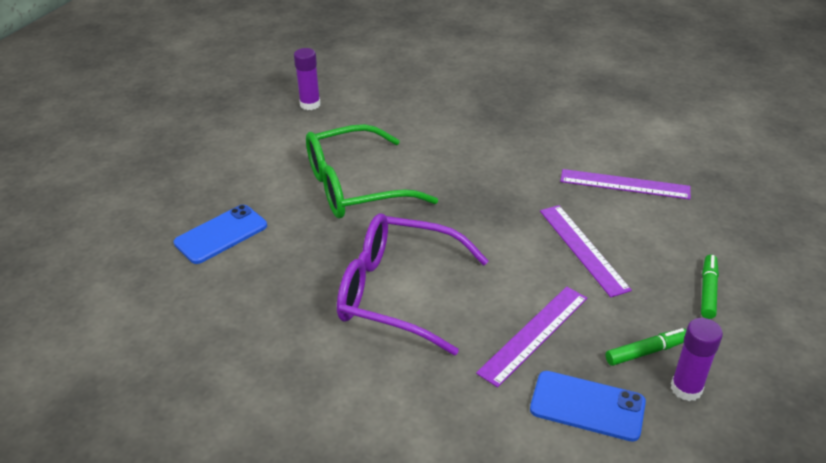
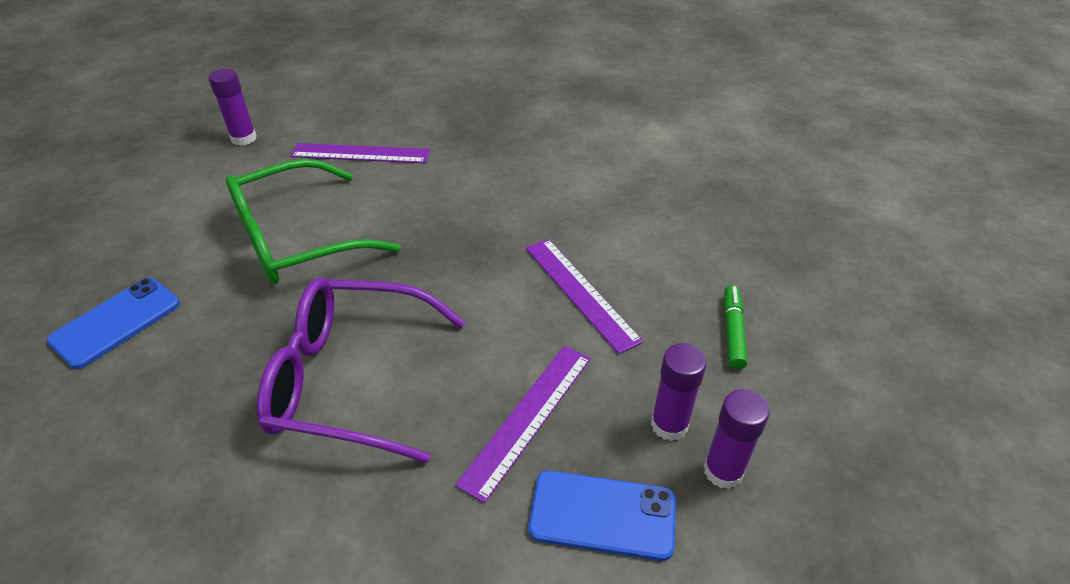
camera: 10 degrees left, 5 degrees up
purple ruler [560,169,691,200] -> purple ruler moved to [290,143,430,163]
green marker [605,328,686,366] -> purple glue stick [651,343,707,441]

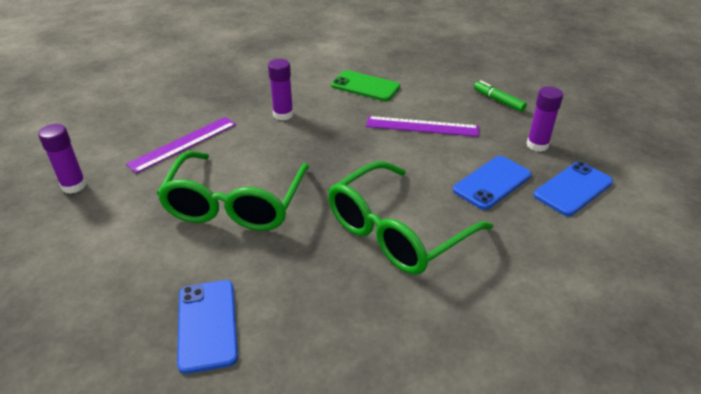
camera: 50 degrees left, 5 degrees down
purple glasses [256,278,466,463] -> green glasses [328,161,493,275]
purple ruler [455,346,591,503] -> blue phone [453,156,531,210]
purple glue stick [704,389,770,489] -> purple glue stick moved to [268,59,293,120]
none -> green phone [331,70,400,101]

